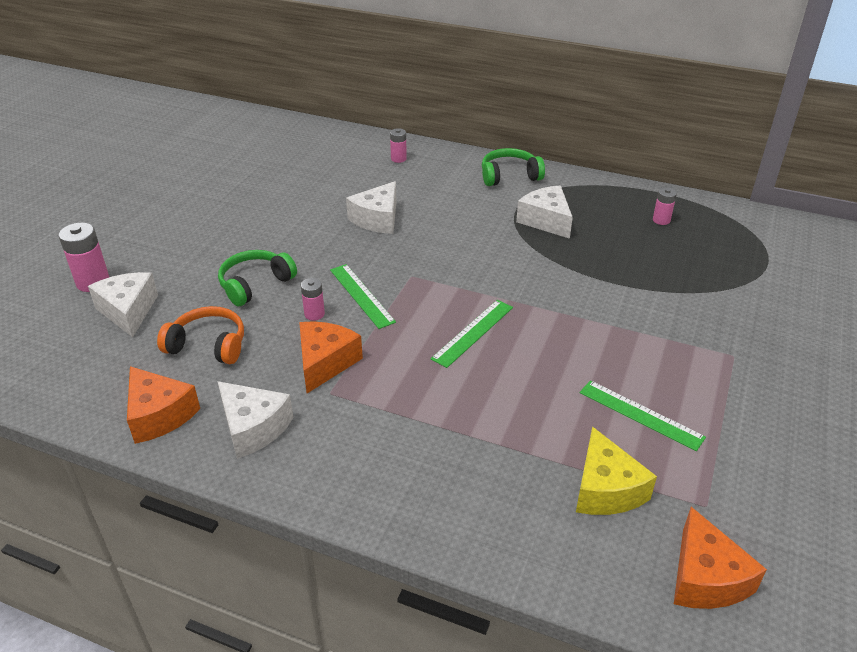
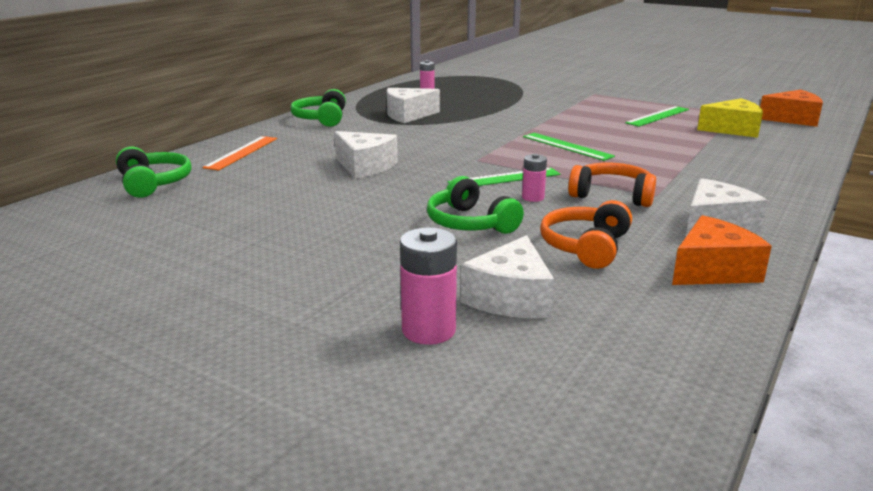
camera: 80 degrees left, 15 degrees down
white cheese [88,272,158,337] -> white cheese turned 60 degrees counterclockwise [461,235,554,318]
orange cheese [299,321,363,393] -> orange headphones [568,163,656,207]
pink battery [390,128,407,163] -> orange ruler [202,136,277,171]
none -> green headphones [116,147,191,198]

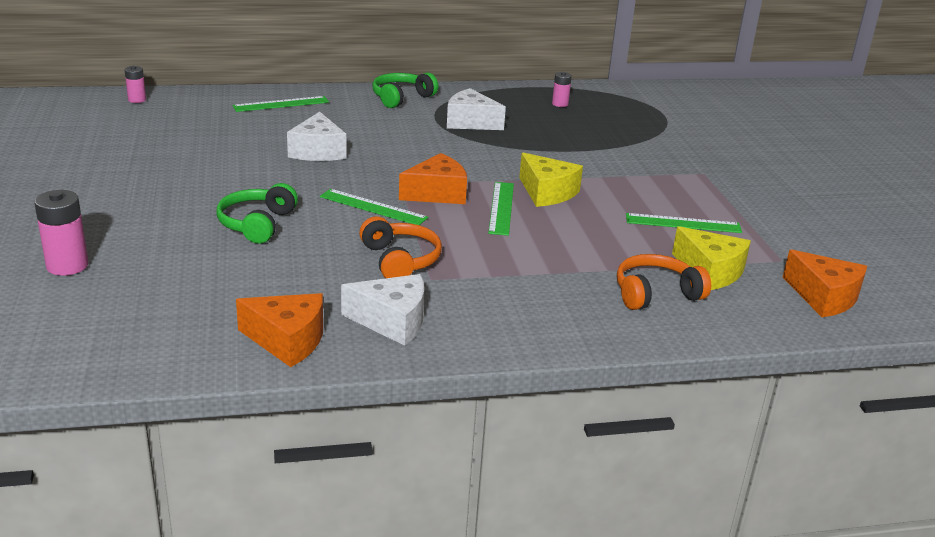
camera: 45 degrees right, 5 degrees up
green headphones [116,147,191,198] -> none
orange ruler [202,136,277,171] -> green ruler [232,96,329,112]
white cheese [461,235,554,318] -> none
pink battery [522,154,547,202] -> pink battery moved to [124,66,146,103]
orange headphones [540,200,632,269] -> orange headphones moved to [617,254,711,310]
none -> orange cheese [399,153,467,204]
none -> yellow cheese [519,153,583,207]

